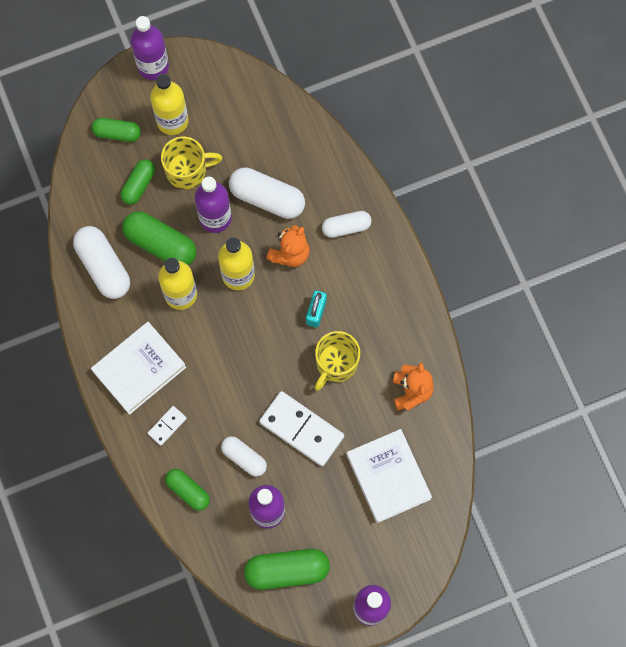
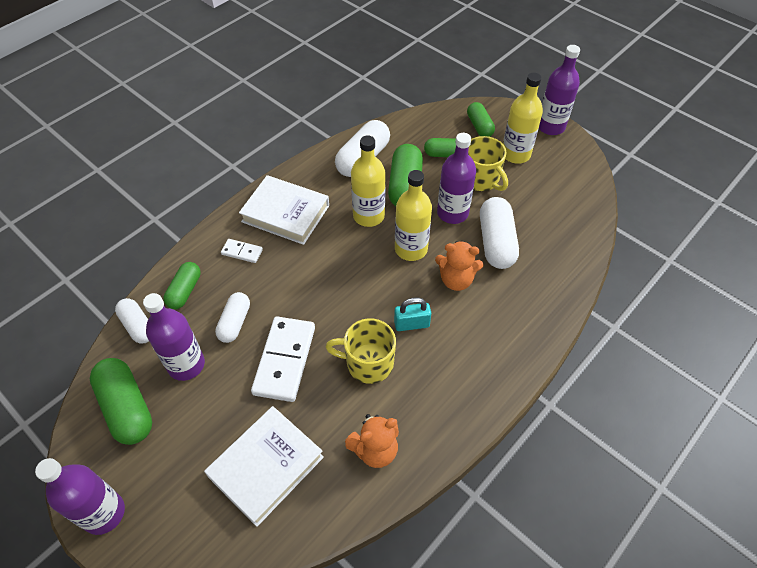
camera: 65 degrees right, 20 degrees down
white capsule [322,211,372,238] -> white capsule moved to [115,298,149,344]

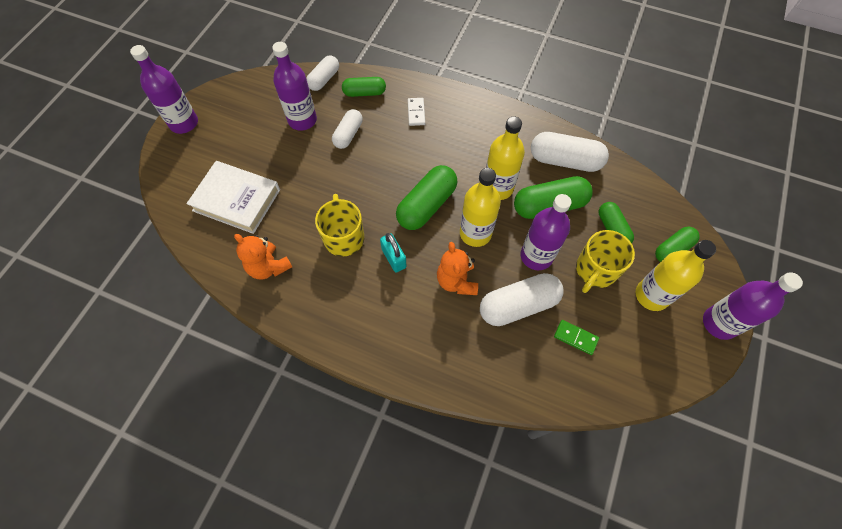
camera: 70 degrees right, 10 degrees up
green capsule [90,358,152,445] -> green capsule moved to [396,165,457,230]
white capsule [215,292,250,343] -> white capsule turned 60 degrees counterclockwise [332,109,363,149]
white book [239,175,329,245] -> none
white domino [251,316,315,402] -> none
none -> green domino [554,320,599,355]

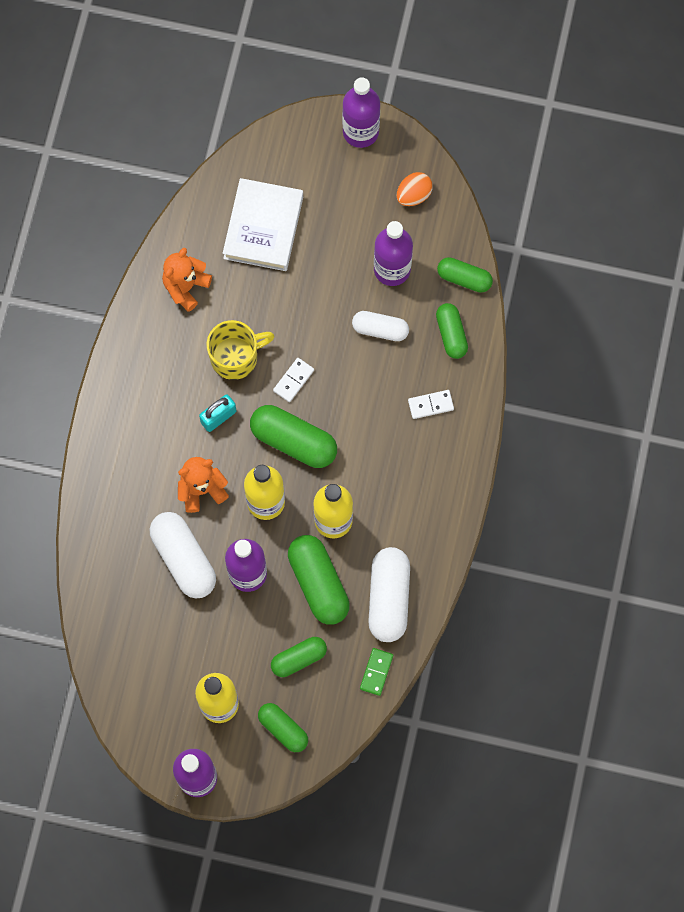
camera: 80 degrees right, 10 degrees up
white capsule [306,56,339,91] -> green capsule [437,257,493,293]
green domino [554,320,599,355] -> green domino moved to [360,648,393,696]
yellow mug [576,230,635,293] -> none
none -> white domino [273,358,314,402]
none -> orange egg [397,172,433,206]

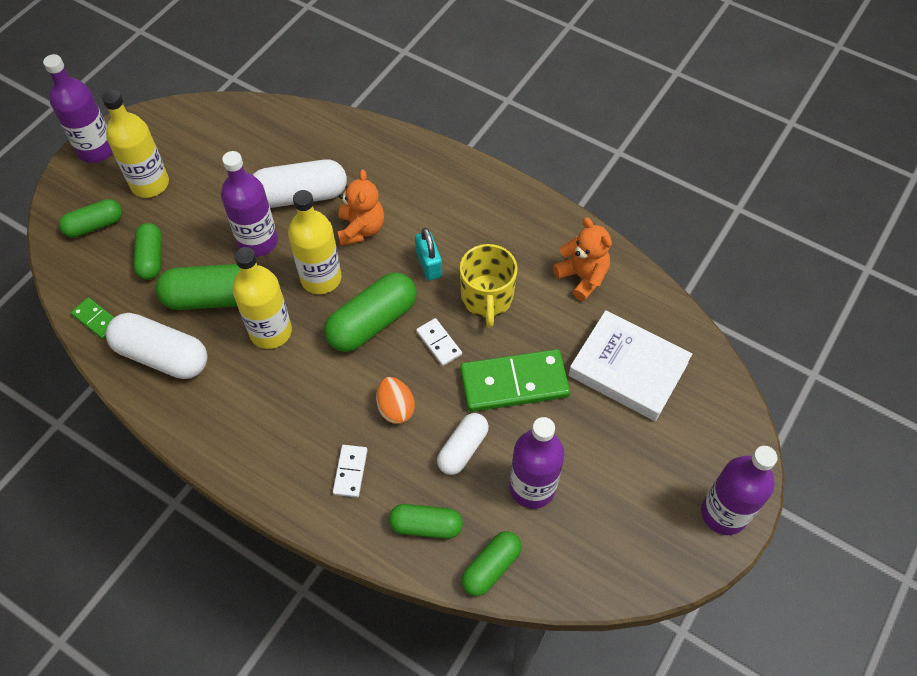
camera: 110 degrees right, 15 degrees down
orange egg [397,172,433,206] -> orange egg moved to [376,377,415,424]
none -> green domino [460,349,570,412]

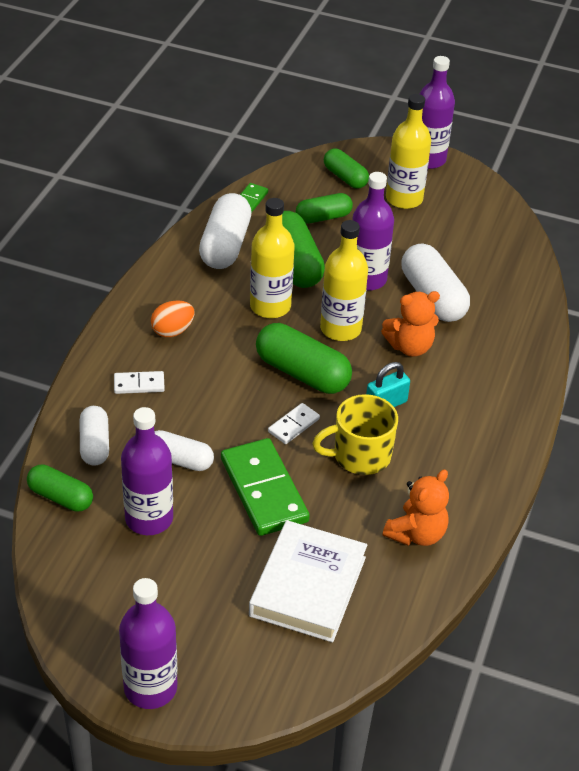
camera: 75 degrees right, 15 degrees down
orange egg [376,377,415,424] -> orange egg moved to [151,300,194,337]
green capsule [389,504,463,539] -> white capsule [79,406,109,466]

